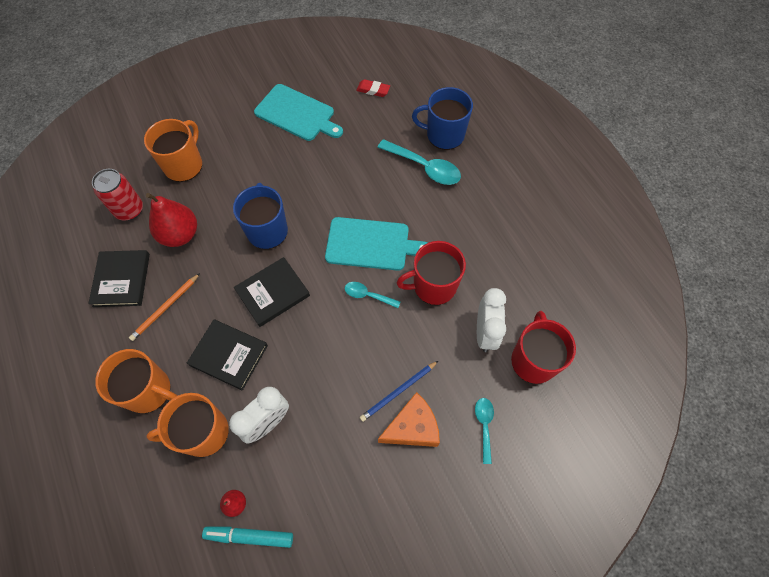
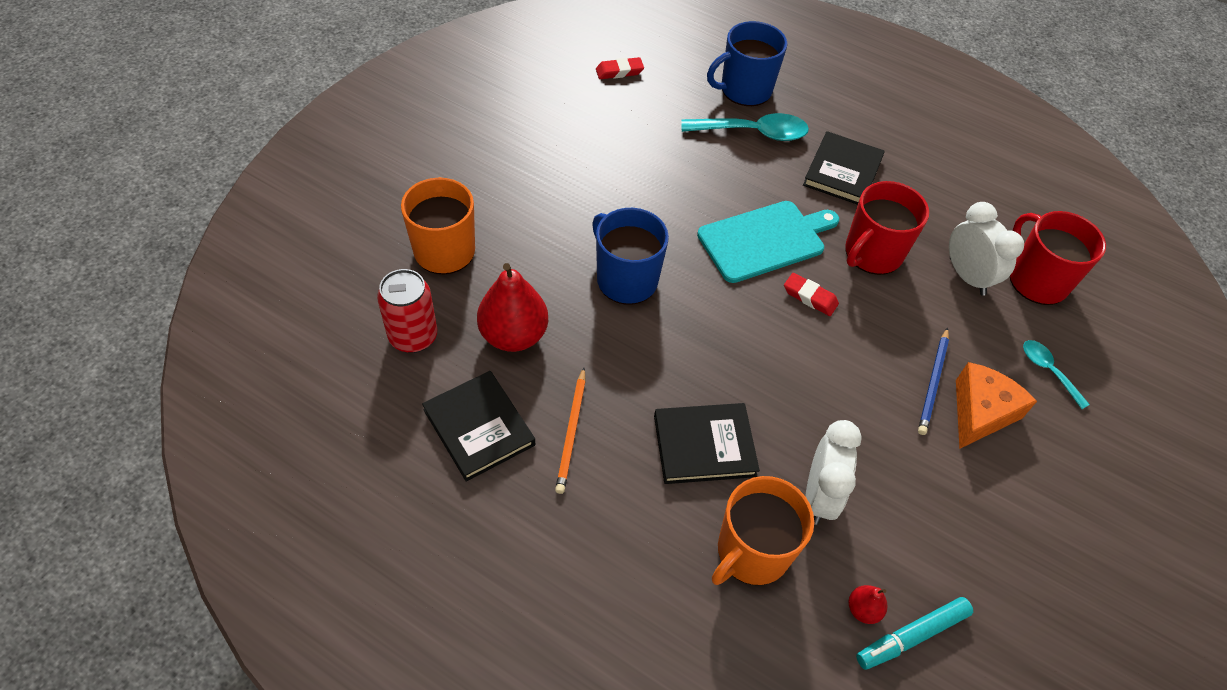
camera: 35 degrees left, 10 degrees down
orange mug [95,349,177,413] -> none
black book [234,257,310,327] -> black book moved to [803,131,885,205]
turquoise cutting board [254,84,343,141] -> none
turquoise spoon [345,282,400,308] -> red eraser [784,273,839,316]

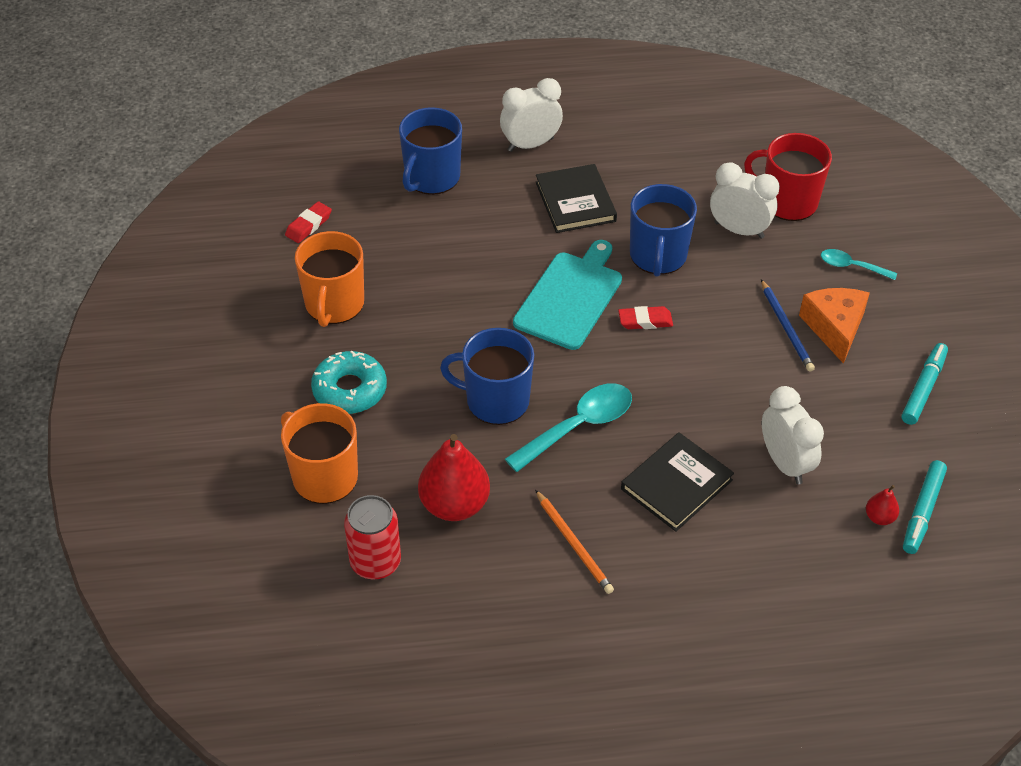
camera: 35 degrees left, 5 degrees down
black book [422,371,535,481] -> none
turquoise spoon [681,113,809,141] -> turquoise spoon moved to [505,383,632,472]
orange mug [712,476,814,585] -> orange mug moved to [295,231,364,327]
red mug [845,181,929,275] -> blue mug [630,184,697,277]
none -> turquoise donut [311,351,387,414]
none -> white clock [500,78,563,152]
none -> turquoise marker [901,343,948,425]

